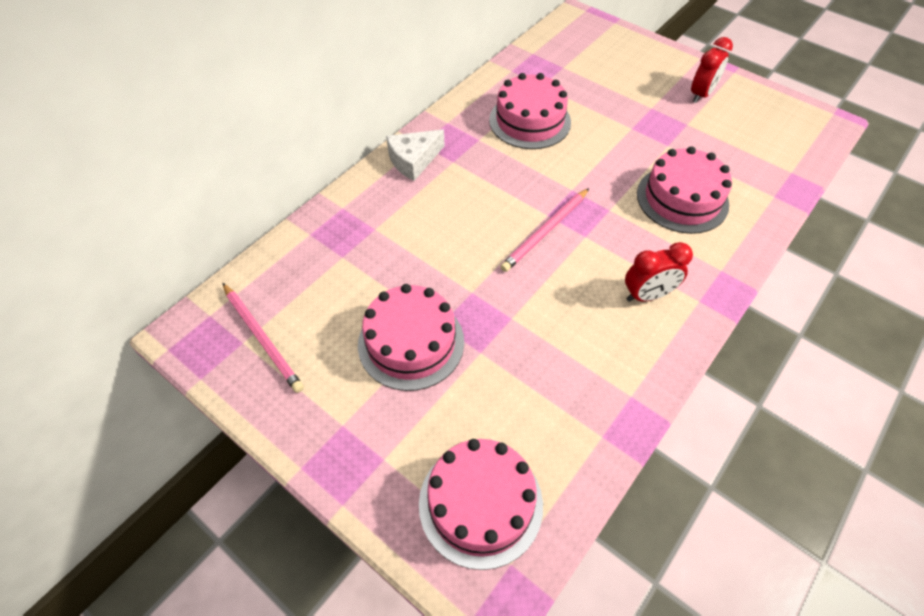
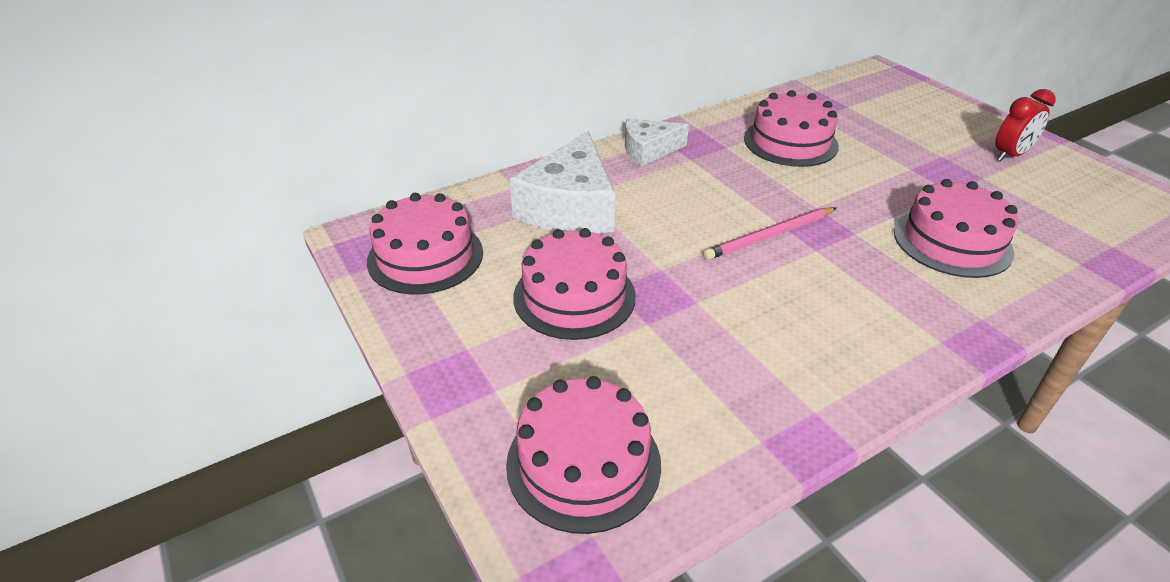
camera: 20 degrees right, 15 degrees down
pink pencil [223,283,304,393] -> pink cake [367,193,483,294]
red clock [625,242,693,302] -> none
none -> white cheese [510,131,616,233]

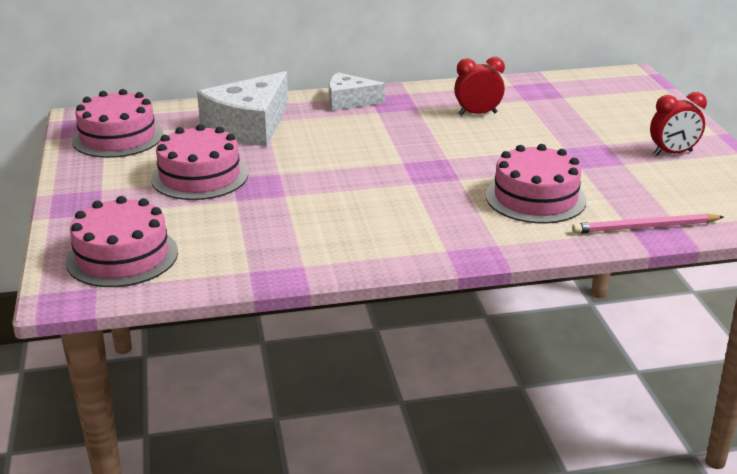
camera: 20 degrees right, 10 degrees down
pink pencil [703,207,836,260] -> pink pencil moved to [572,213,724,234]
pink cake [744,90,839,167] -> red clock [454,57,505,116]

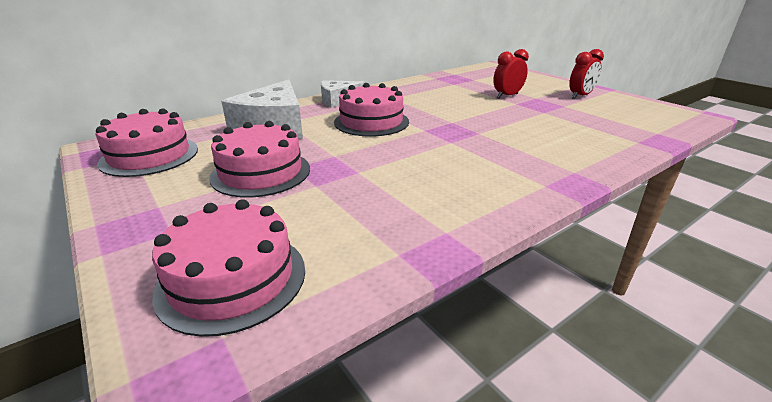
camera: 25 degrees left, 0 degrees up
red clock [454,57,505,116] -> red clock moved to [493,49,529,98]
pink cake [486,144,587,224] -> pink cake moved to [334,83,409,136]
pink pencil [572,213,724,234] -> none

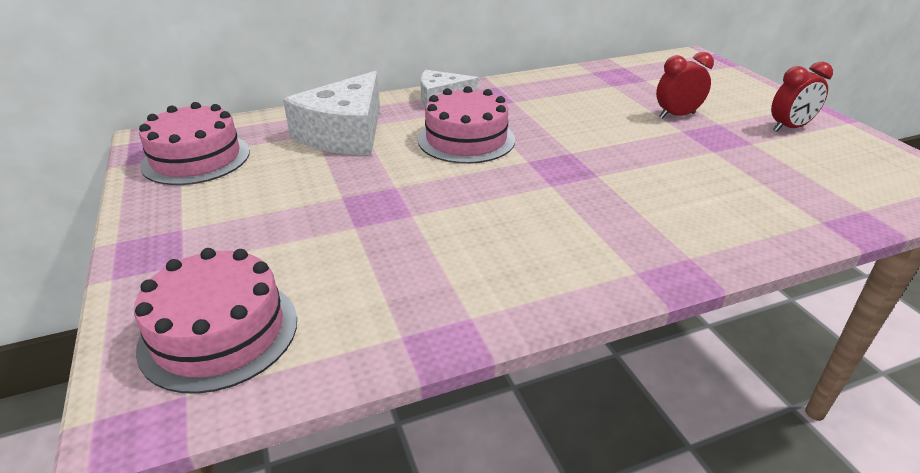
camera: 15 degrees right, 5 degrees up
pink cake [209,121,310,198] -> none

